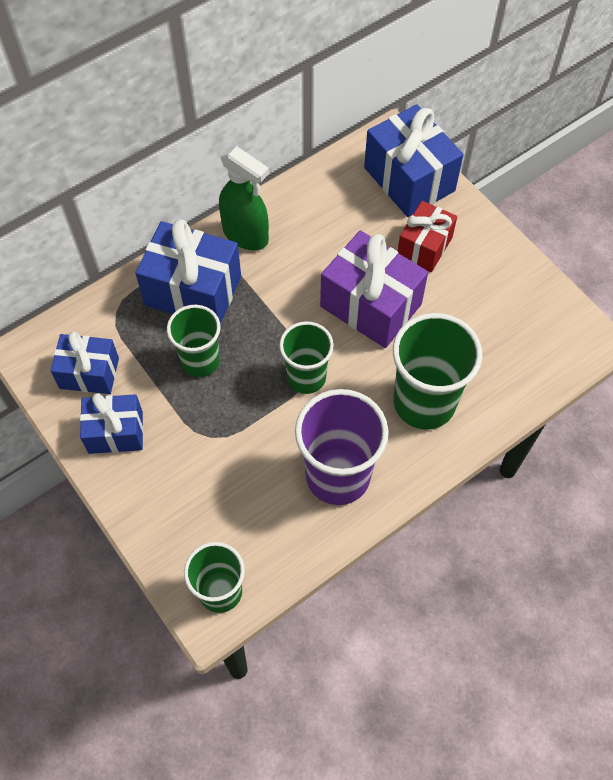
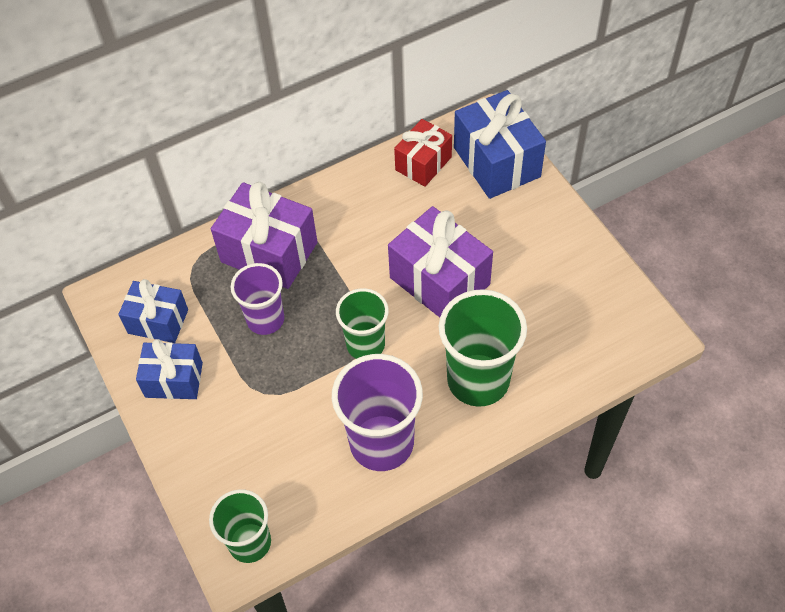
camera: 10 degrees right, 5 degrees down
blue gift [135,219,241,324] -> purple gift [211,182,317,289]
green cup [167,305,221,377] -> purple cup [231,263,284,335]
green spray bottle [219,146,269,250] -> none
red gift [398,201,457,272] -> red gift moved to [394,119,452,187]

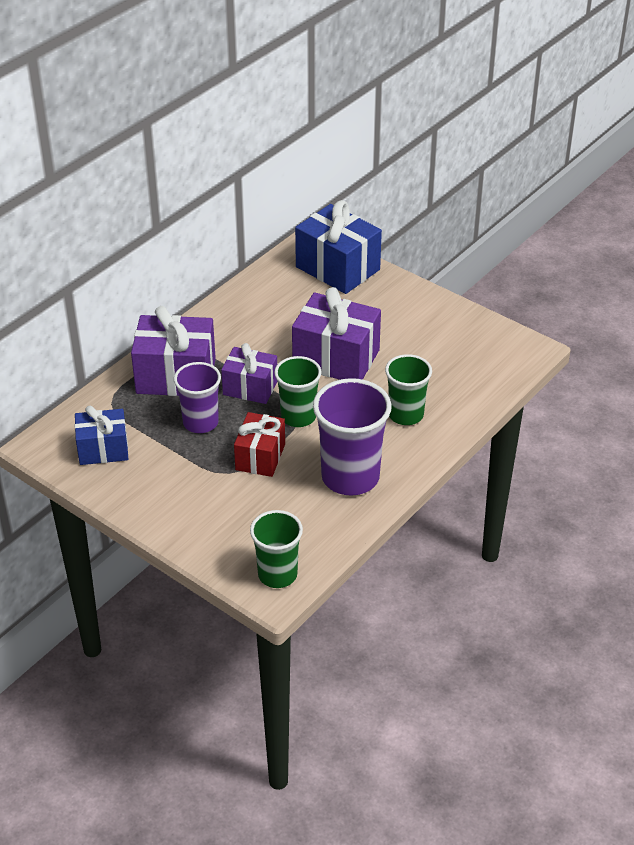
camera: 25 degrees left, 15 degrees down
blue gift [136,339,203,399] -> none
red gift [394,119,452,187] -> red gift moved to [234,412,285,477]
green cup [439,289,527,407] -> green cup [385,354,432,425], size x0.64
none -> purple gift [221,343,277,404]

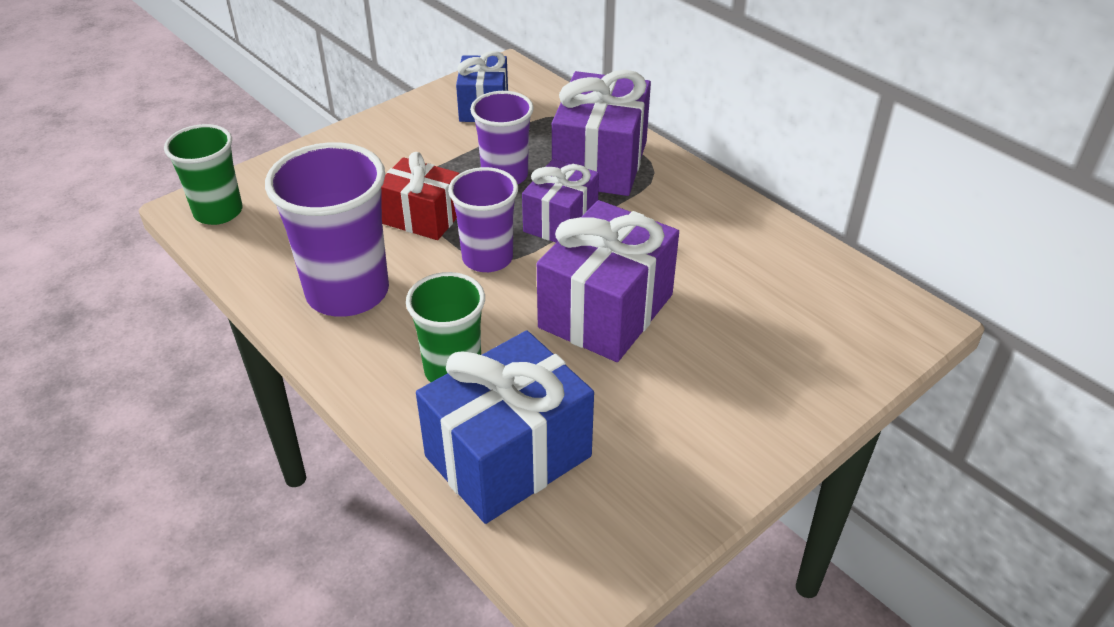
camera: 100 degrees right, 0 degrees up
green cup [274,356,322,427] -> purple cup [448,167,518,272]
blue gift [295,200,382,294] -> blue gift moved to [416,331,594,524]

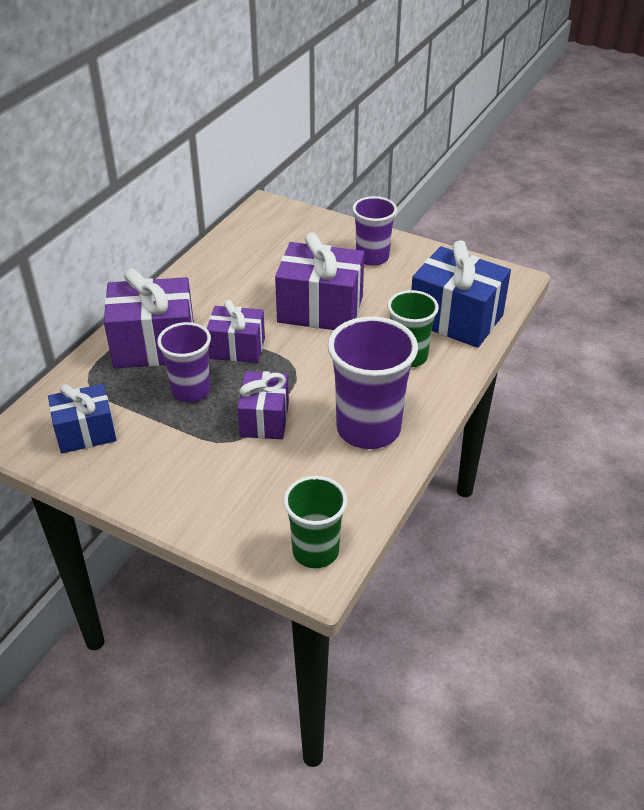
camera: 110 degrees left, 0 degrees up
red gift [381,152,460,240] -> purple gift [237,371,289,439]
purple cup [448,167,518,272] -> purple cup moved to [352,196,397,266]

